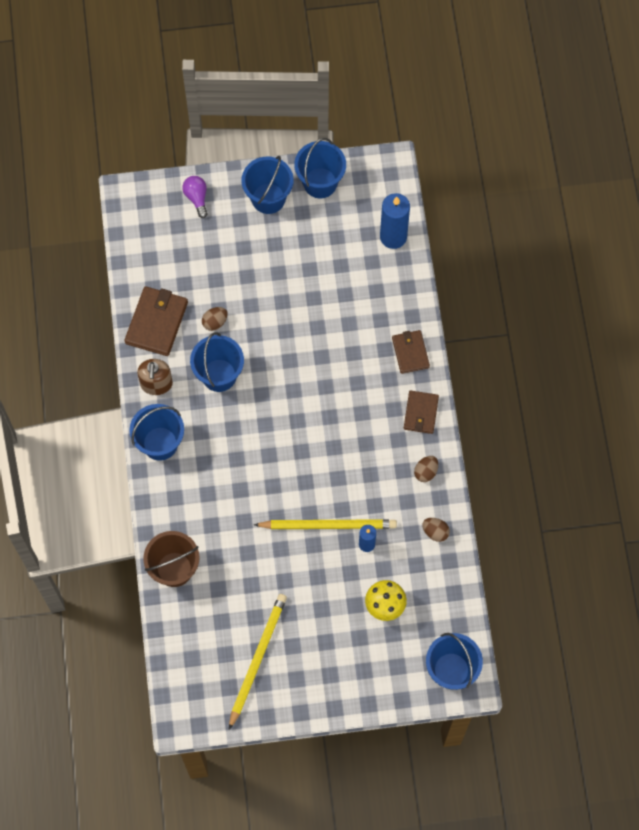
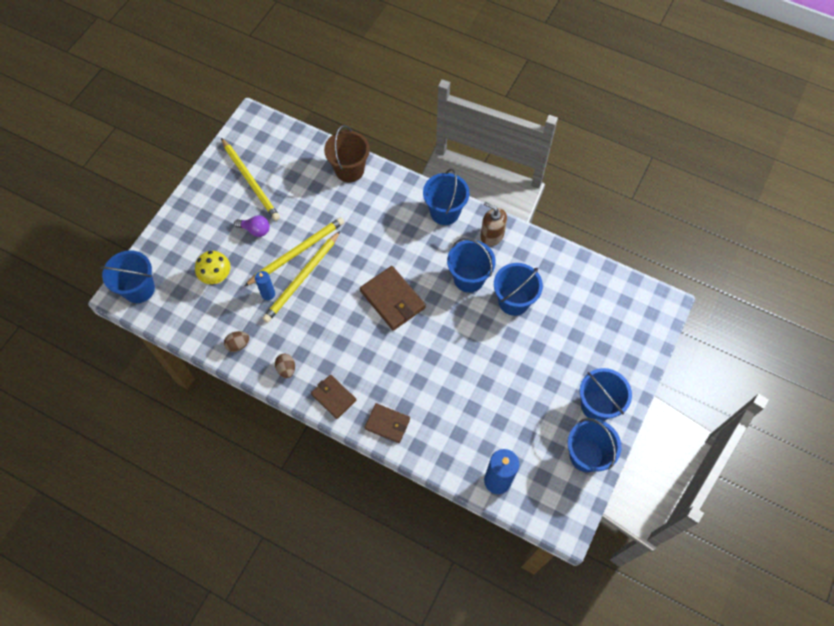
camera: 125 degrees right, 5 degrees down
brown wallet [124,286,188,356] -> brown wallet moved to [360,266,426,331]
purple light bulb [182,176,207,218] -> purple light bulb moved to [234,215,270,237]
brown egg [202,307,228,331] -> blue bucket [494,263,543,316]
none -> yellow pencil [244,217,345,286]

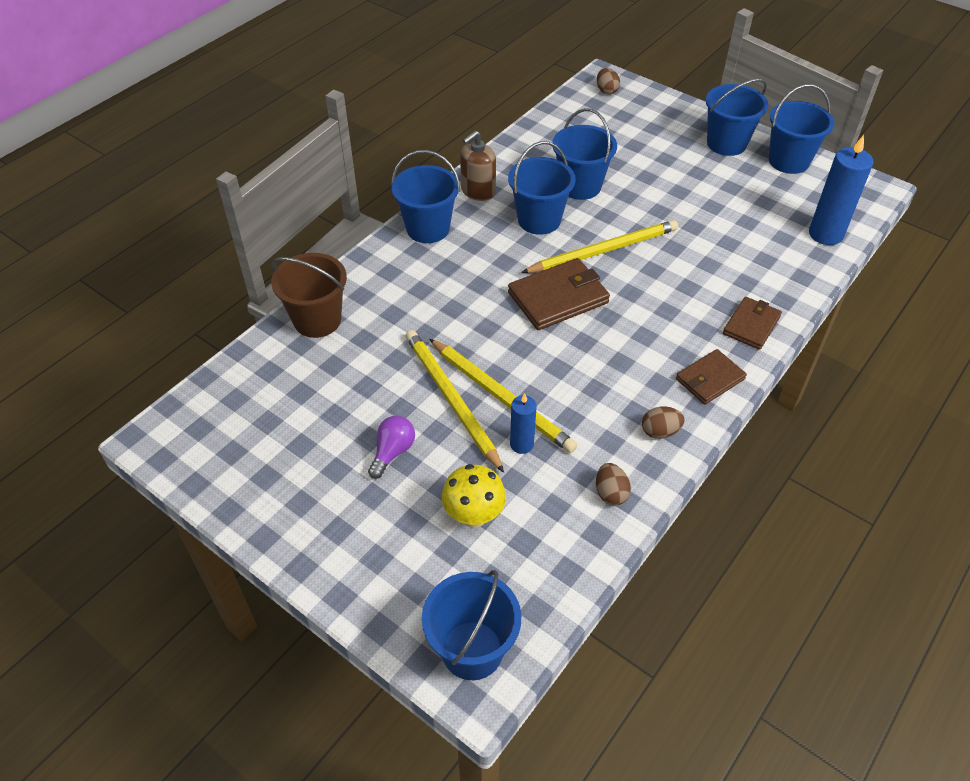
camera: 80 degrees left, 15 degrees down
yellow pencil [221,138,280,221] -> yellow pencil moved to [521,220,678,273]
none -> brown egg [597,68,620,95]

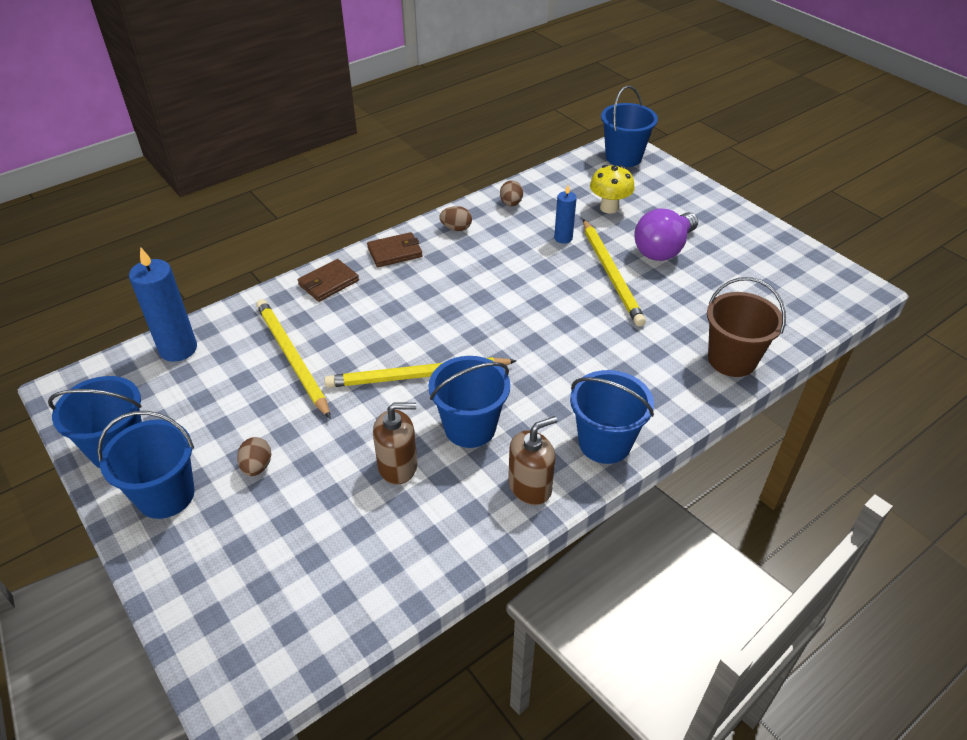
camera: 165 degrees left, 5 degrees down
purple light bulb [368,416,415,479] -> purple light bulb [634,208,698,261], size x1.72
yellow pencil [429,339,577,453] -> yellow pencil moved to [256,299,331,419]
brown wallet [508,258,610,330] -> none
blue bucket [552,108,617,200] -> brown soap dispenser [373,402,417,485]
brown egg [597,68,620,95] -> brown egg moved to [237,437,271,476]

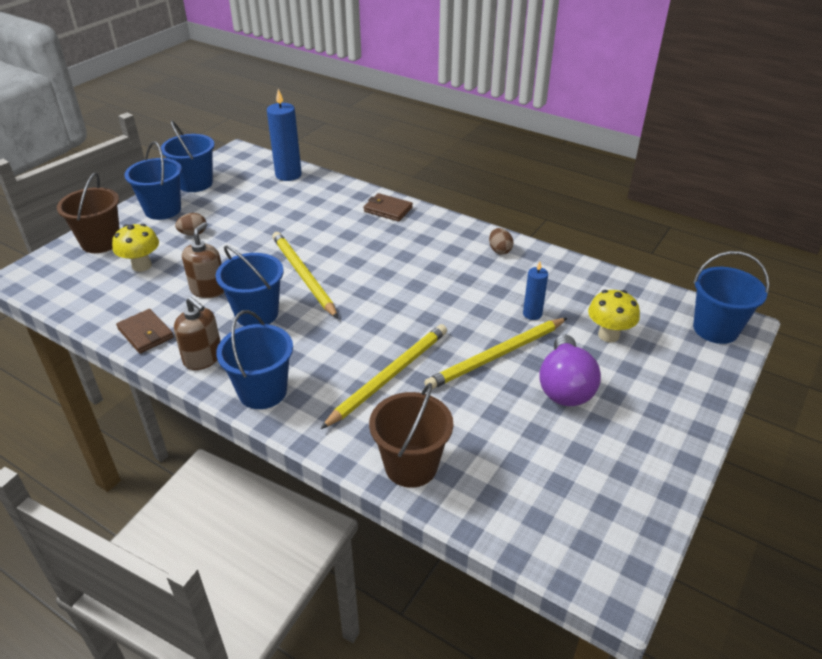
camera: 70 degrees right, 5 degrees down
yellow pencil [256,299,331,419] -> yellow pencil moved to [321,324,447,429]
brown wallet [367,232,423,267] -> brown wallet moved to [116,309,174,353]
brown soap dispenser [373,402,417,485] -> brown soap dispenser turned 135 degrees counterclockwise [182,222,224,298]
brown egg [500,181,523,206] -> none
purple light bulb [634,208,698,261] -> purple light bulb turned 105 degrees counterclockwise [539,335,601,406]
none -> brown bucket [57,172,120,253]
none -> yellow mushroom [112,224,159,272]

